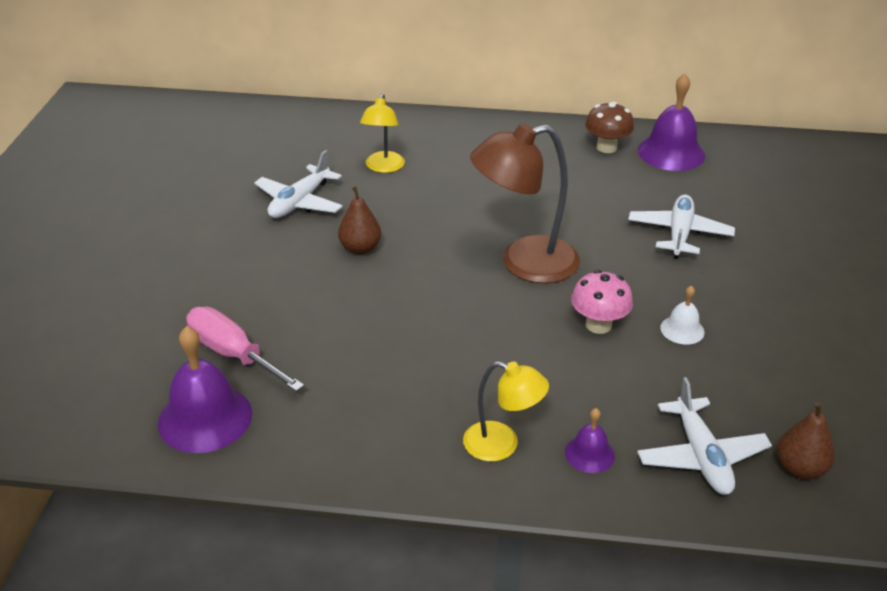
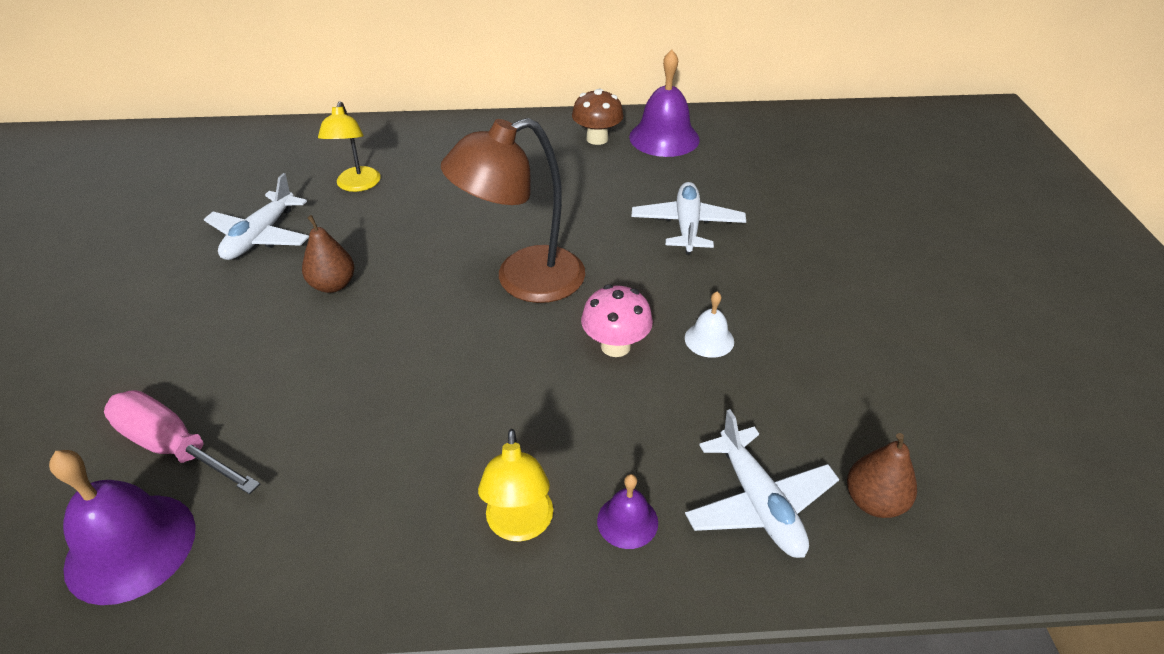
camera: 10 degrees left, 5 degrees up
yellow lamp [463,361,549,462] -> yellow lamp turned 75 degrees clockwise [478,429,553,541]

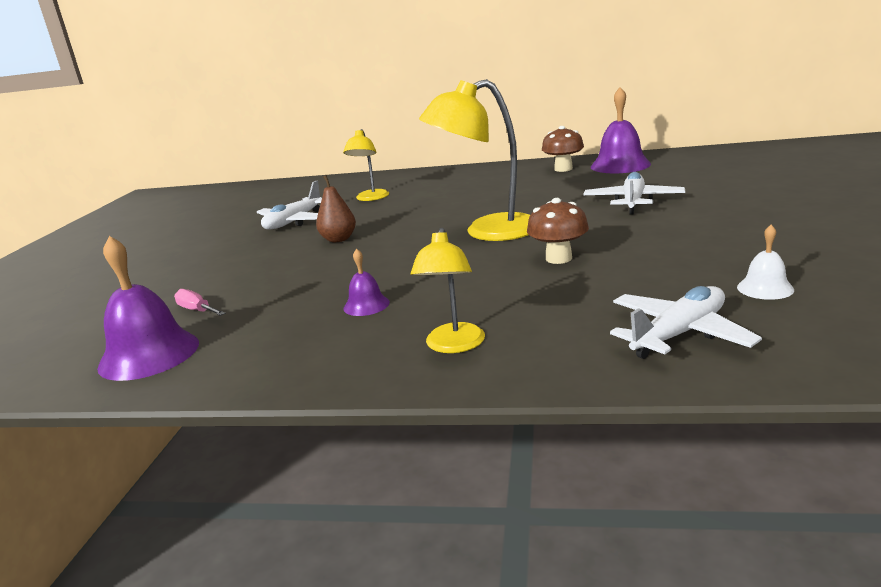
camera: 15 degrees right, 20 degrees down
pink screwdriver [104,390,260,494] -> pink screwdriver [174,289,225,316], size x0.54
brown lamp [441,118,585,303] -> yellow lamp [419,79,530,241]
pink mushroom [581,284,653,357] -> brown mushroom [527,198,589,264]
purple bell [597,474,658,549] -> purple bell moved to [343,249,390,316]
white bell [685,292,734,358] -> white bell moved to [737,225,794,300]
white plane [685,409,839,558] -> white plane turned 120 degrees counterclockwise [610,286,762,359]
brown pear [847,433,917,518] -> none

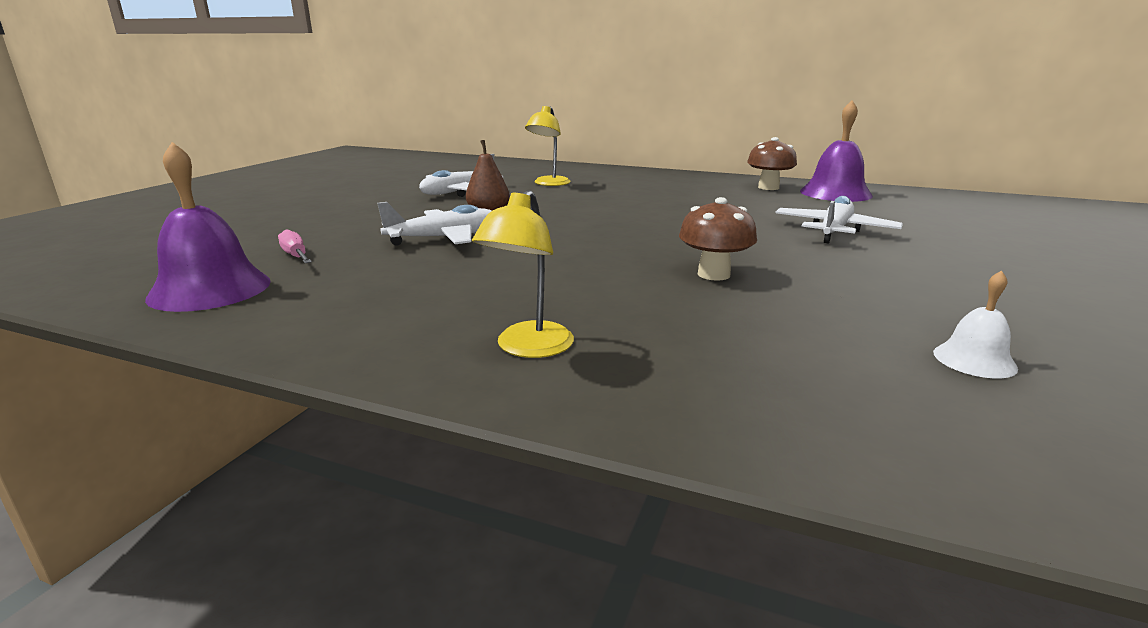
camera: 10 degrees right, 0 degrees up
purple bell [343,249,390,316] -> none
yellow lamp [419,79,530,241] -> none
white plane [610,286,762,359] -> white plane moved to [377,202,491,246]

